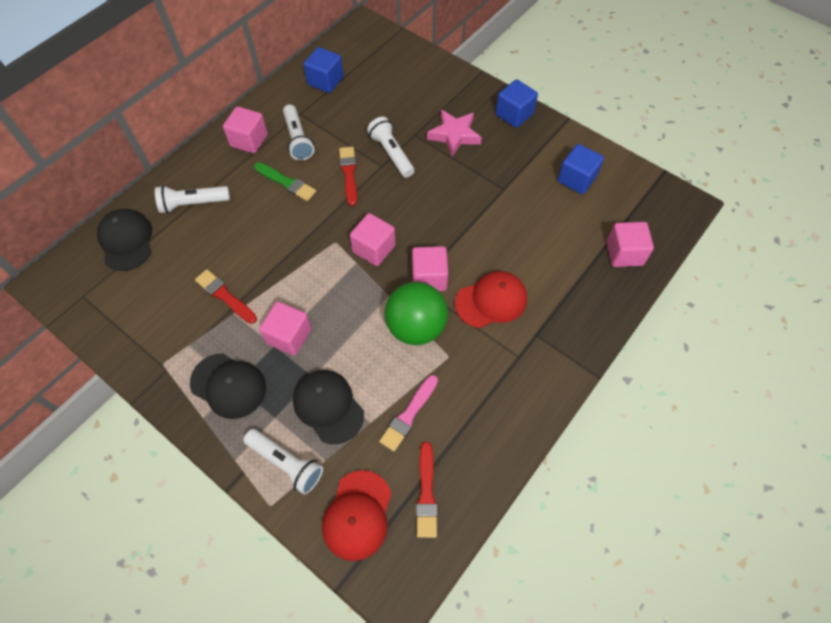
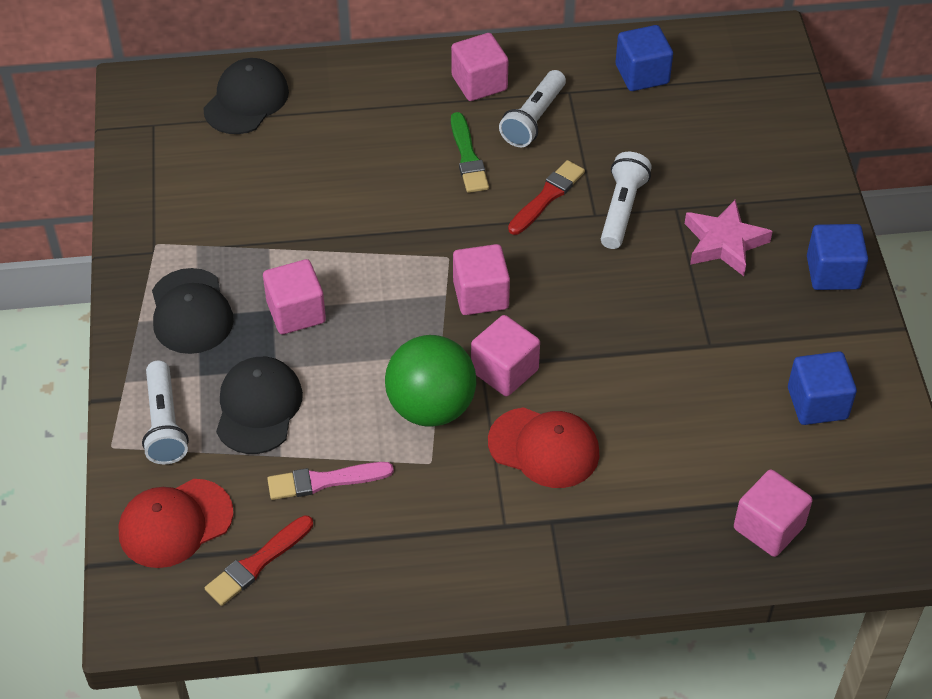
camera: 45 degrees right, 10 degrees down
white flashlight [155,185,230,213] -> none
red brush [195,269,257,324] -> none

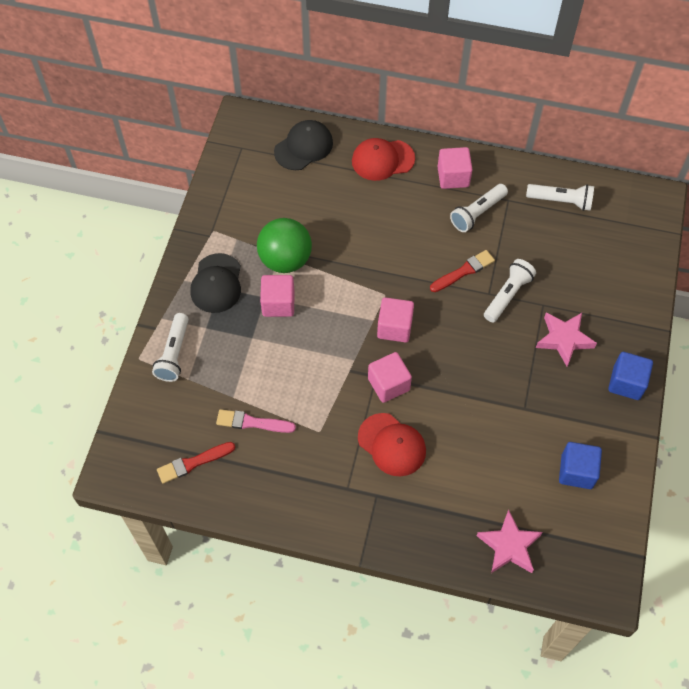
camera: 20 degrees right, 10 degrees up
red cap [119,479,234,568] -> red cap moved to [352,138,415,181]
black cap [216,357,303,454] -> none
green ball [385,335,476,427] -> green ball moved to [257,218,312,273]
green brush [451,112,489,193] -> none
blue cube [616,25,673,91] -> white flashlight [526,184,594,211]
pink cube [734,469,813,557] -> pink star [477,510,543,573]

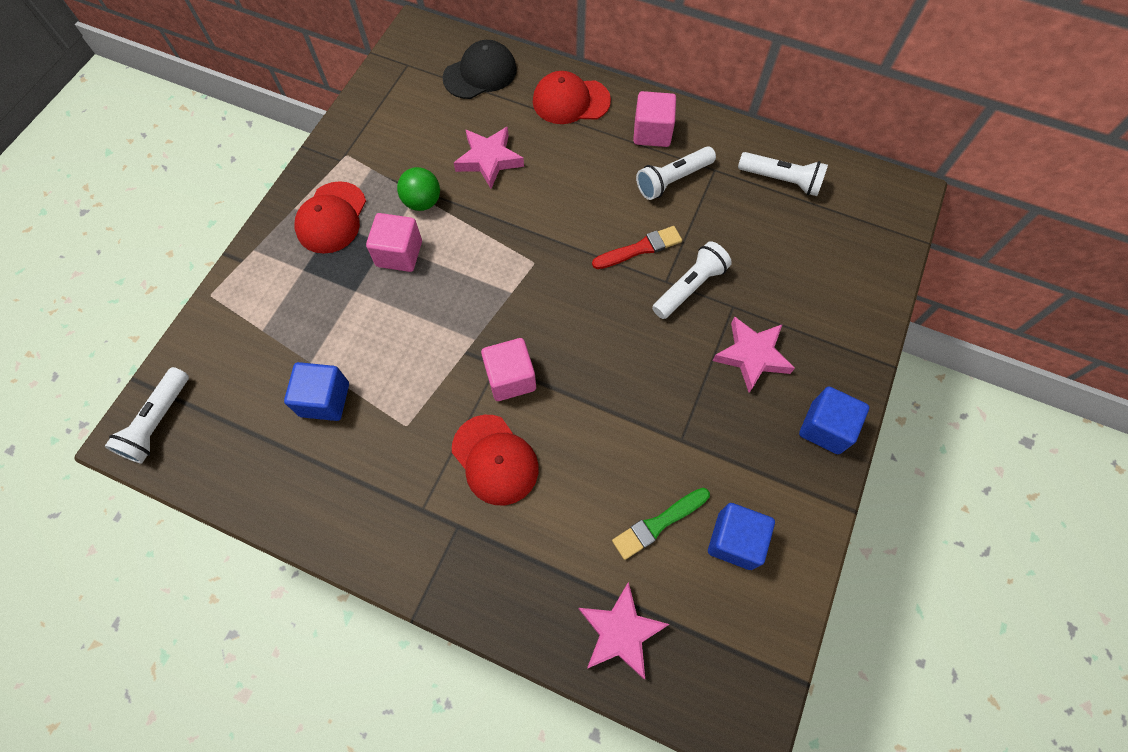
camera: 10 degrees right, 5 degrees up
white flashlight [152,313,189,382] -> white flashlight moved to [105,367,189,464]
red brush [157,442,235,484] -> none
black cap [190,253,241,313] -> red cap [295,181,366,254]
pink brush [216,409,296,433] -> blue cube [284,362,349,421]
green ball [257,218,312,273] -> green ball [397,167,440,211], size x0.61
pink cube [377,297,414,343] -> none
none -> pink star [454,127,524,189]
none -> green brush [612,488,710,560]

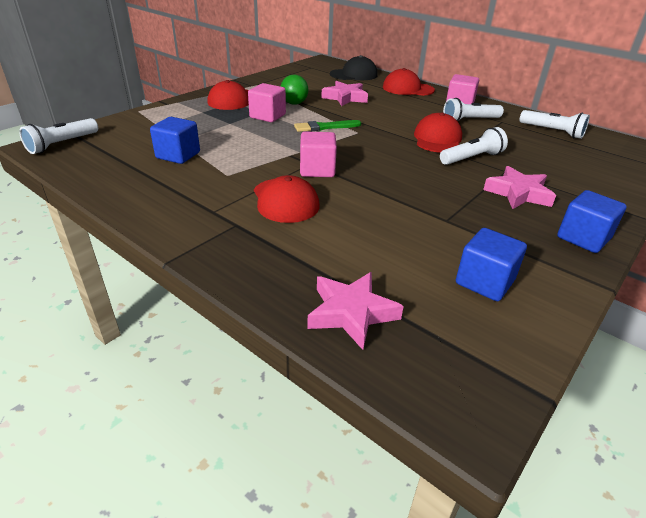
camera: 15 degrees right, 30 degrees down
red brush [592,226,682,269] -> red cap [414,112,462,153]
green brush [612,488,710,560] -> green brush moved to [294,120,361,132]

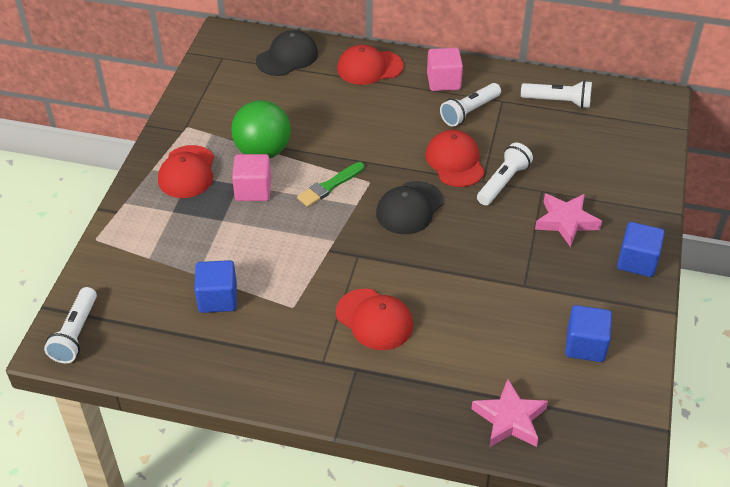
camera: 25 degrees left, 10 degrees up
green ball [280,75,309,105] -> green ball [231,100,291,159], size x1.64
pink cube [300,132,337,177] -> none
pink star [321,81,368,106] -> none
none -> black cap [376,181,444,234]

